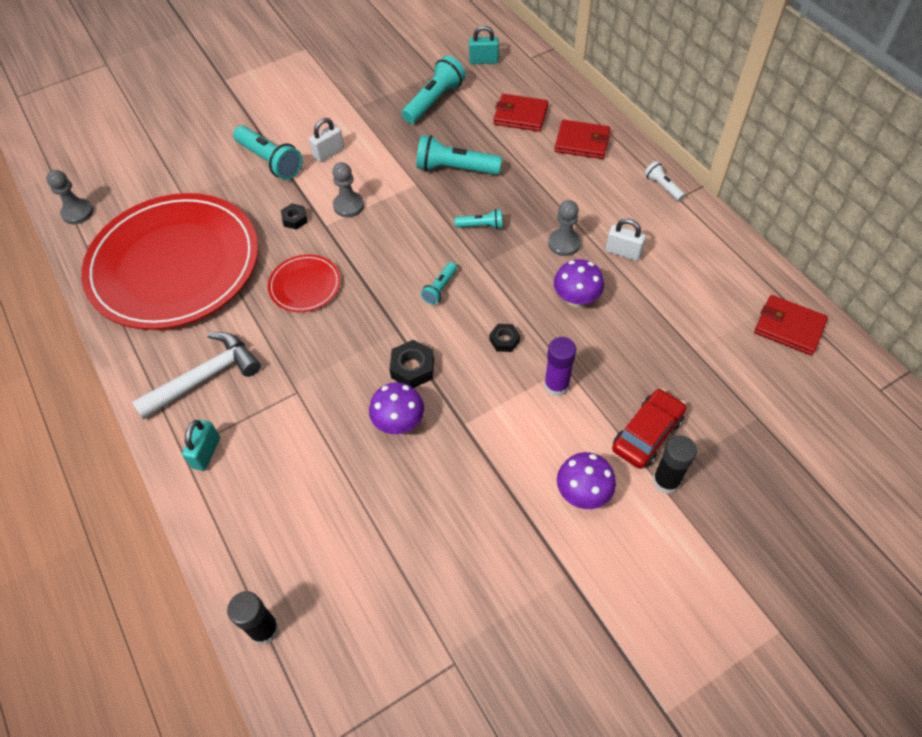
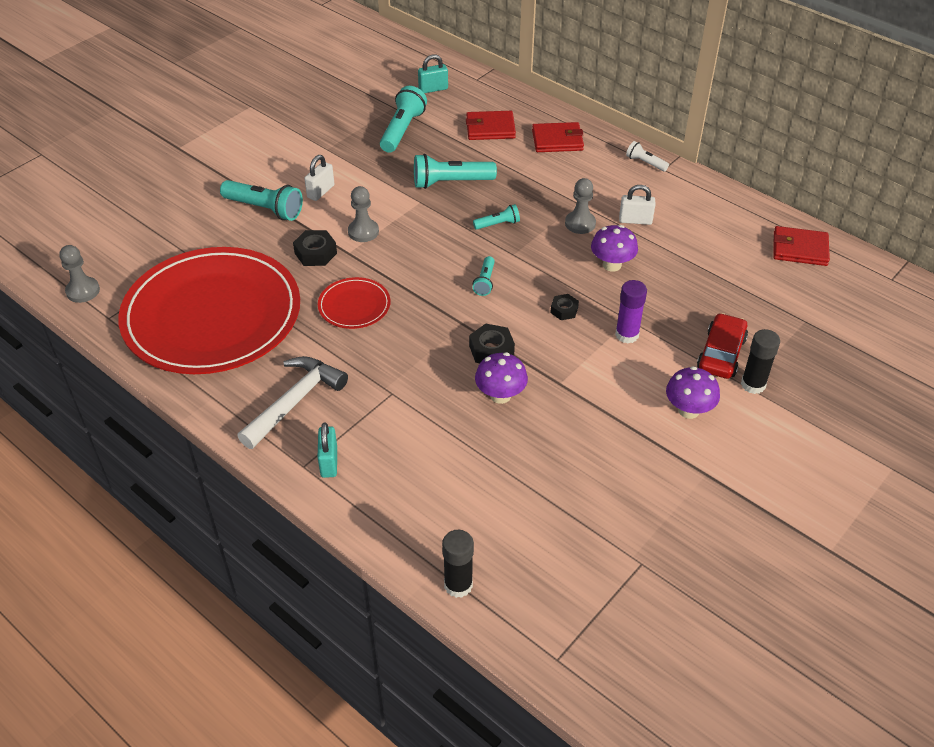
camera: 20 degrees left, 10 degrees down
black nut [281,203,308,230] -> black nut [293,230,337,266], size x1.54

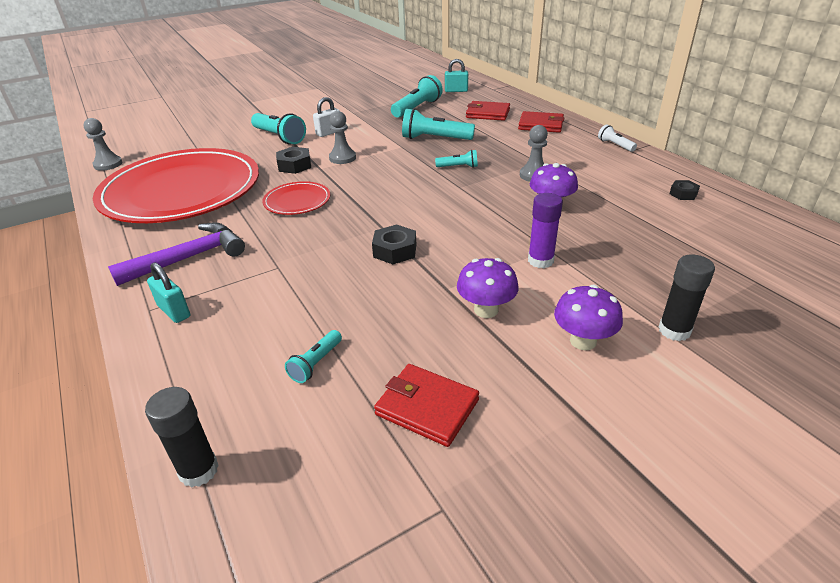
camera: 20 degrees right, 10 degrees down
white hammer [237,356,348,449] -> purple hammer [108,222,245,286]
turquoise padlock [318,422,337,478] -> turquoise padlock turned 60 degrees counterclockwise [147,262,190,323]
turquoise flashlight [473,256,495,296] -> turquoise flashlight moved to [285,330,342,383]
purple mushroom [475,352,528,404] -> purple mushroom moved to [457,258,519,318]
black nut [550,294,579,320] -> black nut moved to [669,180,700,200]
white padlock [619,185,655,225] -> none
red car [697,313,748,379] -> none
red wallet [773,226,830,266] -> red wallet moved to [374,364,479,447]

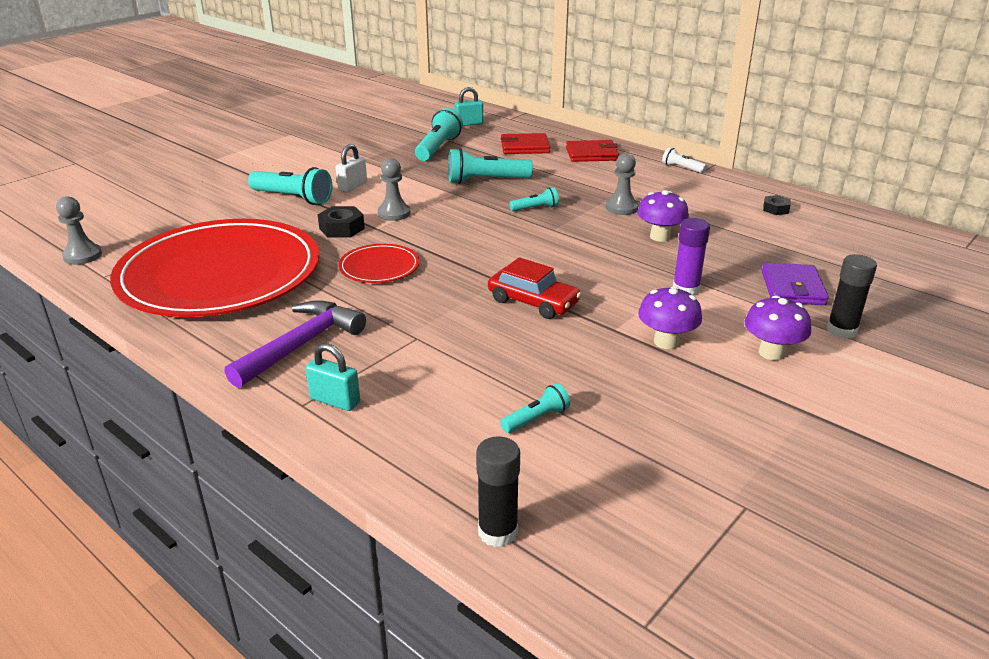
camera: 20 degrees left, 5 degrees down
turquoise flashlight [285,330,342,383] -> turquoise flashlight turned 135 degrees counterclockwise [500,383,570,433]
black nut [372,224,416,264] -> red car [488,257,581,319]
red wallet [374,364,479,447] -> none
none -> purple wallet [761,263,829,305]

